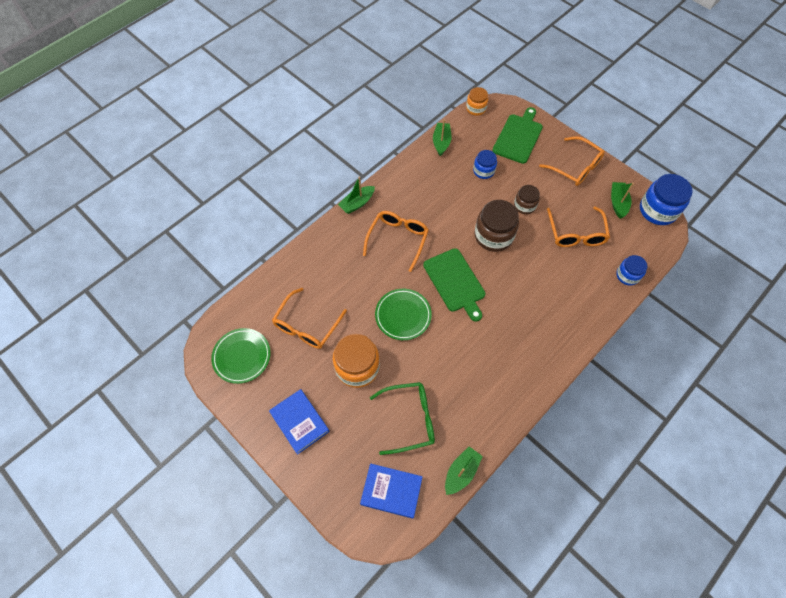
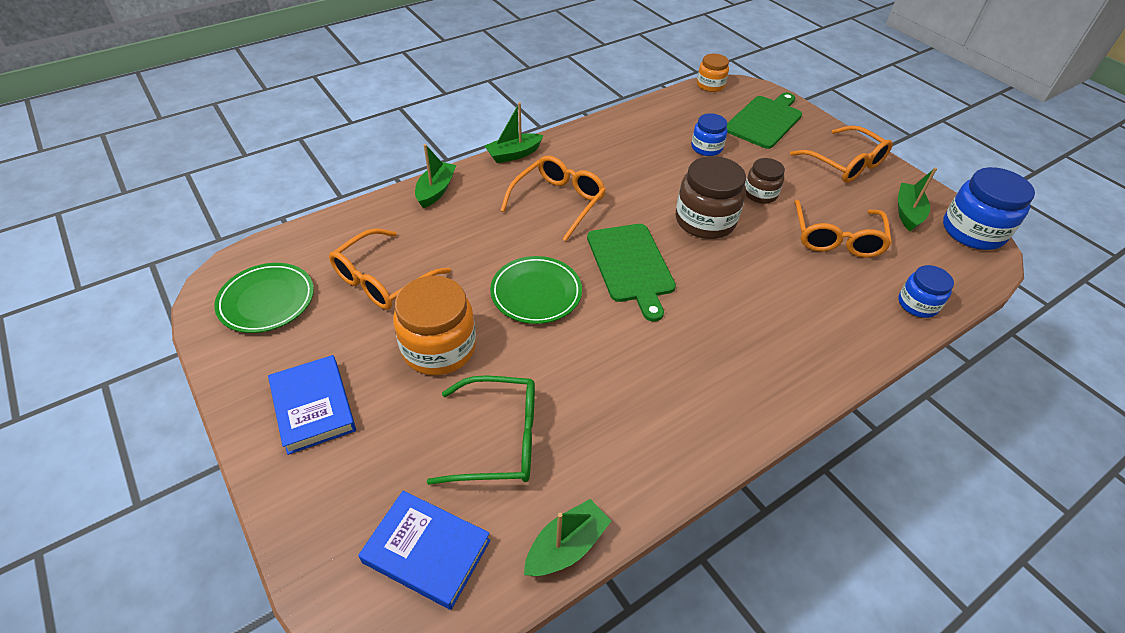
camera: 10 degrees right, 15 degrees down
green boat [433,120,451,156] -> green boat moved to [415,144,456,208]

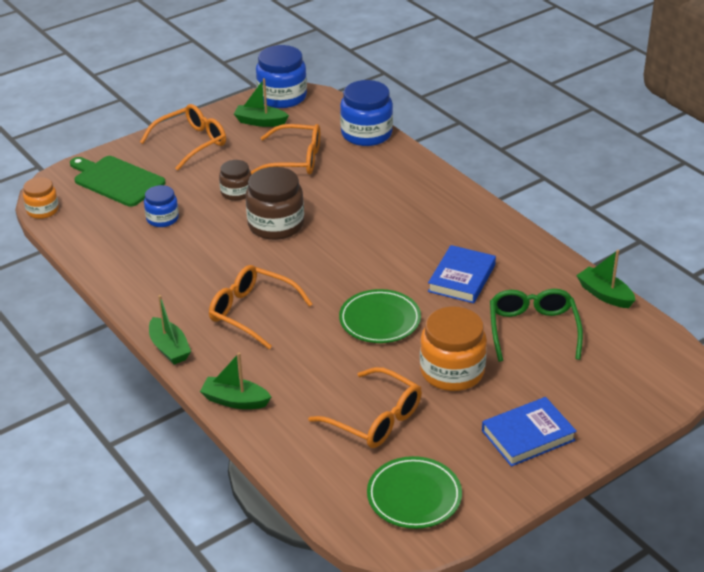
camera: 90 degrees left, 10 degrees down
blue book [358,491,491,610] -> blue book moved to [428,245,496,303]
green cutting board [587,224,676,321] -> none
blue jar [898,265,954,318] -> blue jar [340,80,393,146], size x1.71

